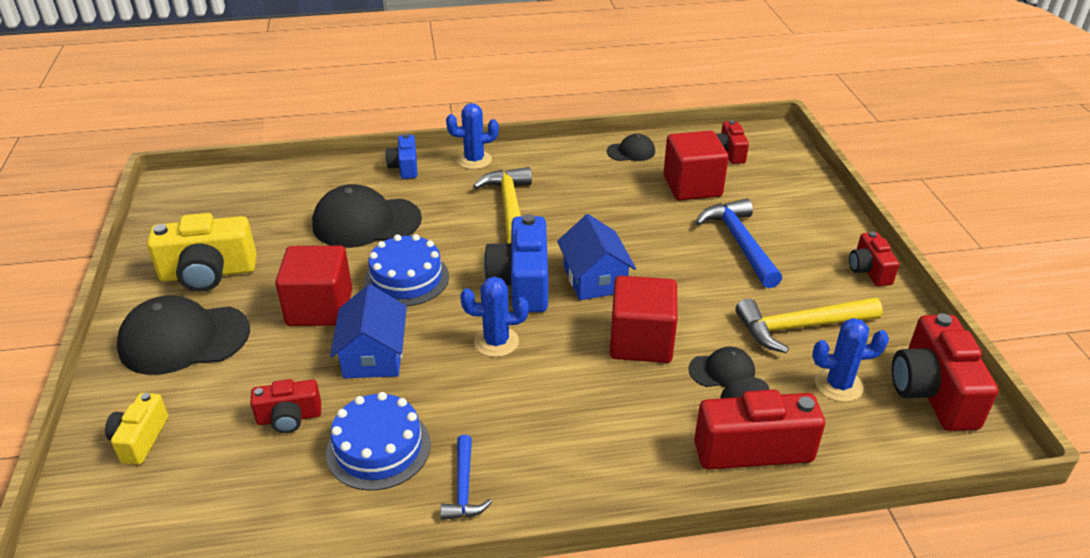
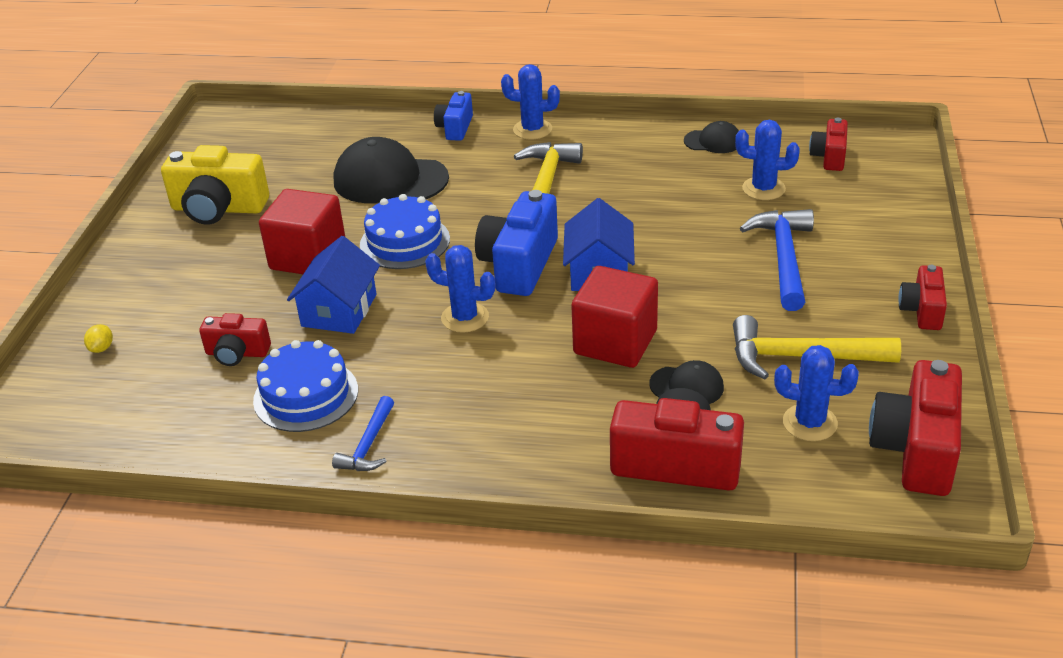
camera: 20 degrees right, 0 degrees up
yellow camera [105,393,168,465] -> yellow lemon [84,324,113,353]
black cap [117,295,250,375] -> none
red cube [663,131,729,200] -> blue cactus [735,120,800,200]

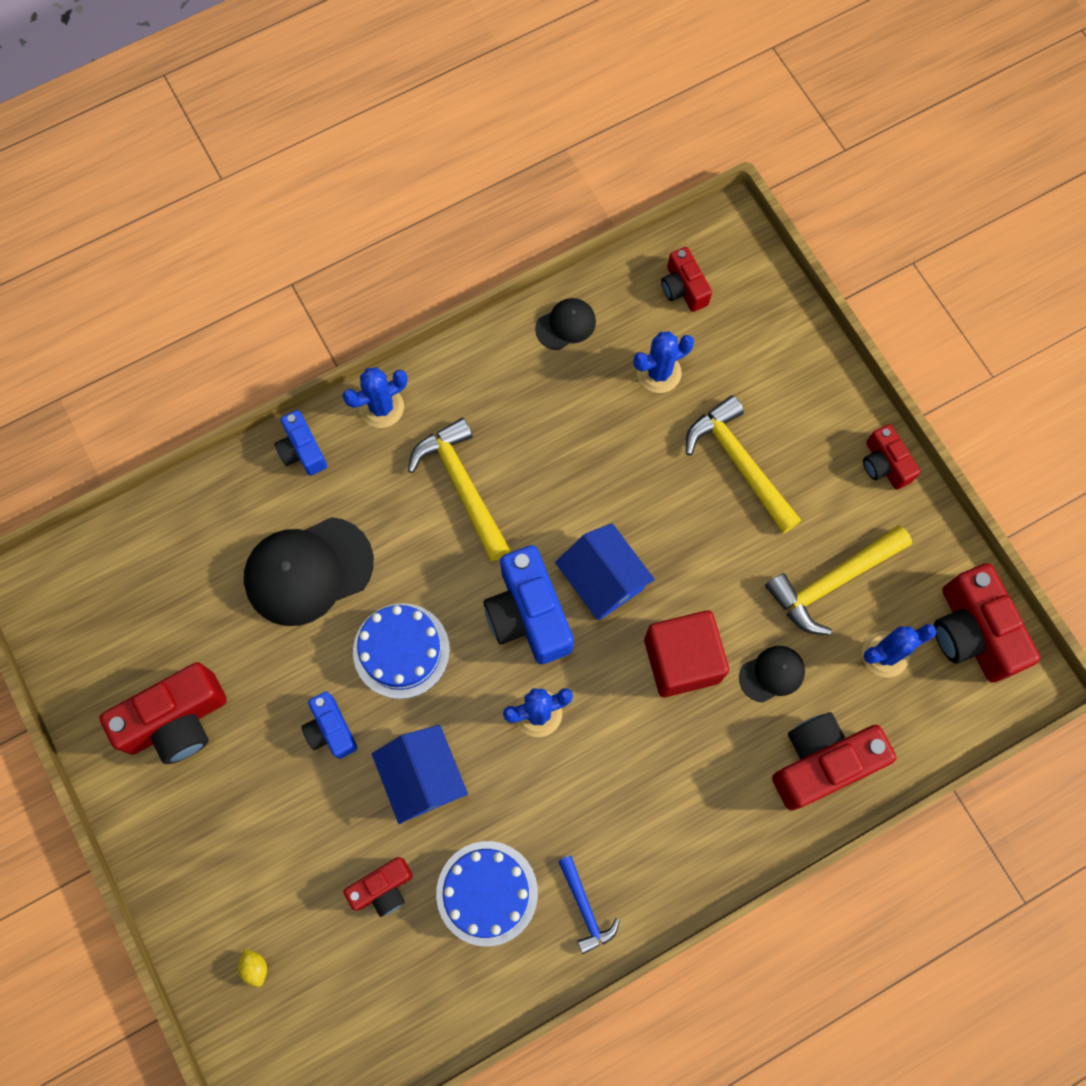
camera: 40 degrees left, 35 degrees up
yellow camera [161,145,269,225] -> red camera [99,662,227,764]
red cube [259,189,345,274] -> blue camera [301,691,357,759]
blue hammer [740,209,814,311] -> yellow hammer [686,395,802,534]

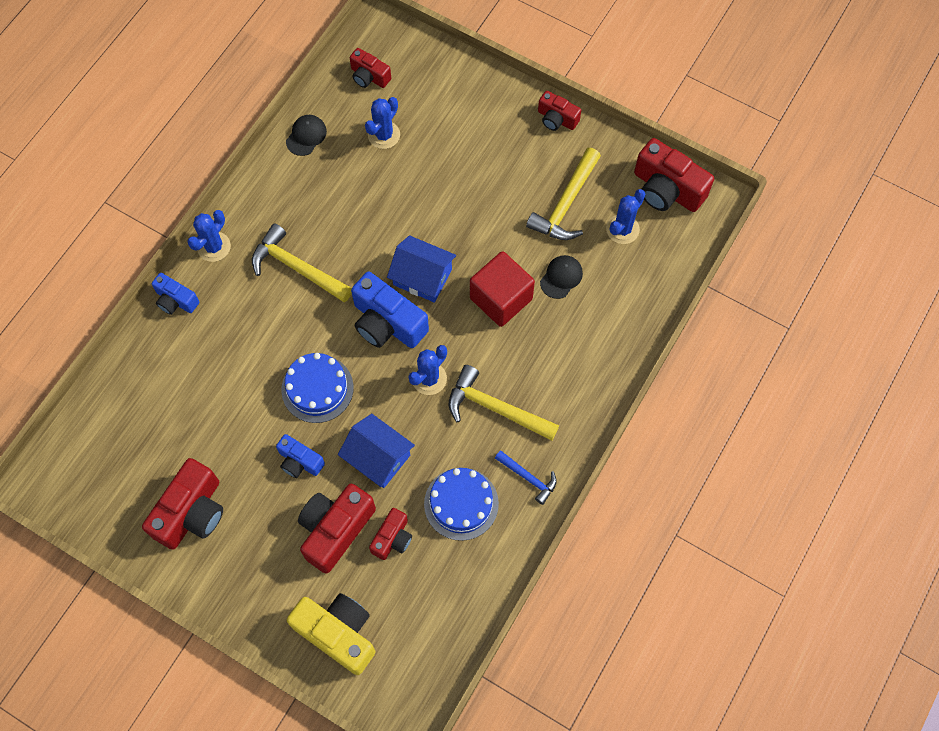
camera: 30 degrees left, 5 degrees down
yellow lemon [238,949,267,987] -> yellow camera [287,593,375,675]
black cap [244,517,374,626] -> none
yellow hammer [686,395,802,534] -> yellow hammer moved to [448,365,559,441]
red camera [772,712,896,810] -> red camera moved to [298,484,376,574]

